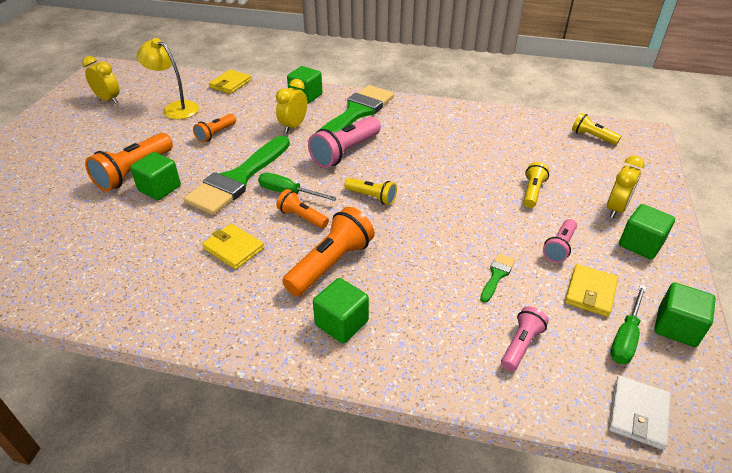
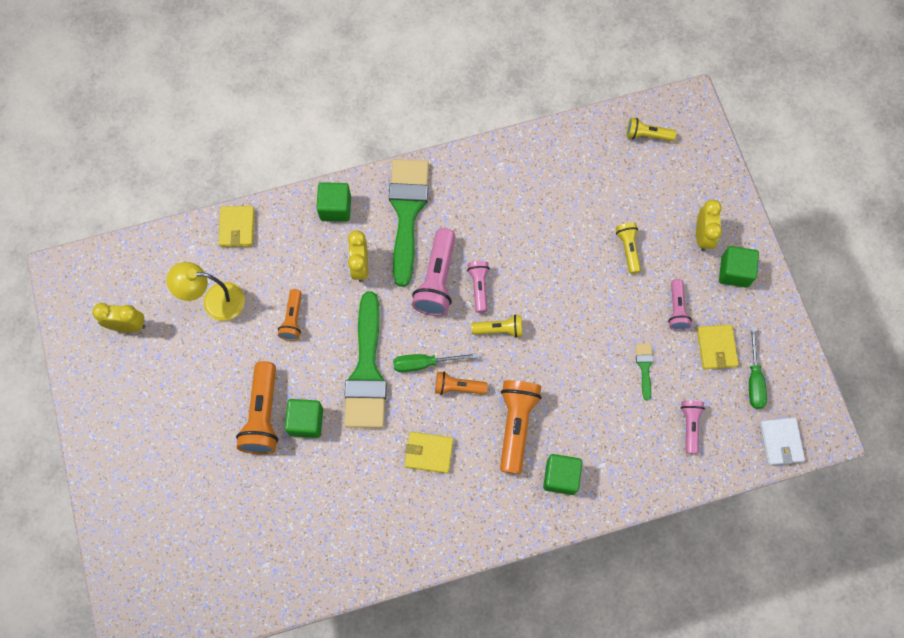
camera: 30 degrees left, 30 degrees up
green cube [654,282,716,347] -> none
none -> pink flashlight [467,261,490,313]

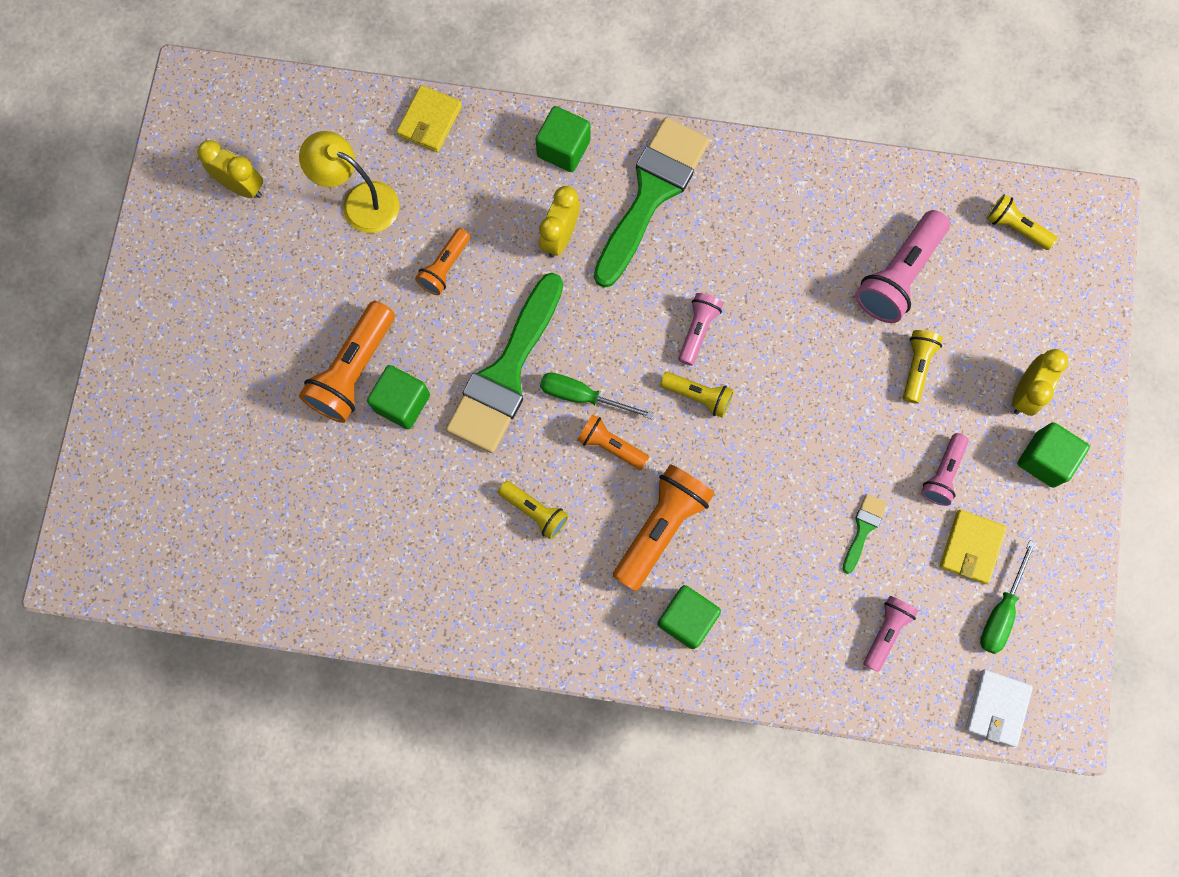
camera: 25 degrees right, 5 degrees up
yellow wallet [405,432,454,473] -> yellow flashlight [498,481,569,540]
pink flashlight [412,228,456,316] -> pink flashlight moved to [855,210,950,323]

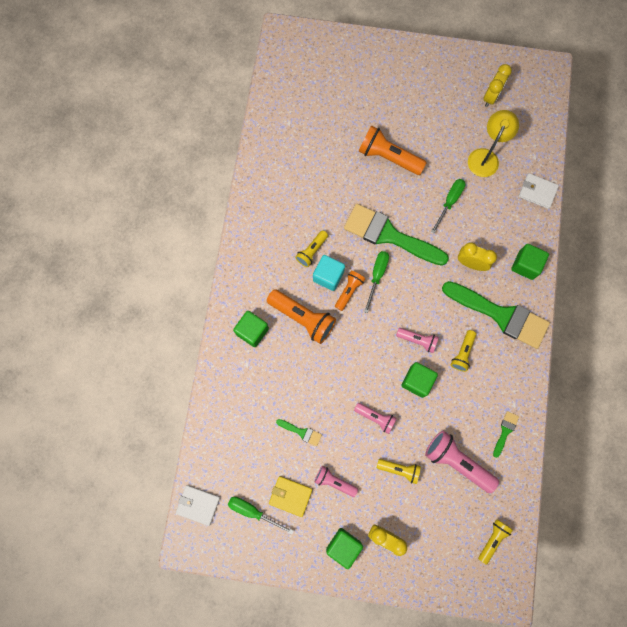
camera: 90 degrees right, 0 degrees up
green cube [367,365,430,429] -> green cube moved to [401,362,438,398]
yellow wallet [397,85,462,152] -> white wallet [519,173,559,209]
orange flashlight [415,228,470,295] -> green screwdriver [431,179,466,234]
yellow flashlight [660,372,734,418] -> yellow flashlight moved to [451,330,476,372]
pink flashlight [864,596,919,672] -> pink flashlight moved to [354,403,397,434]
none -> turquoise cube [313,255,345,291]
none -> green brush [493,411,519,458]

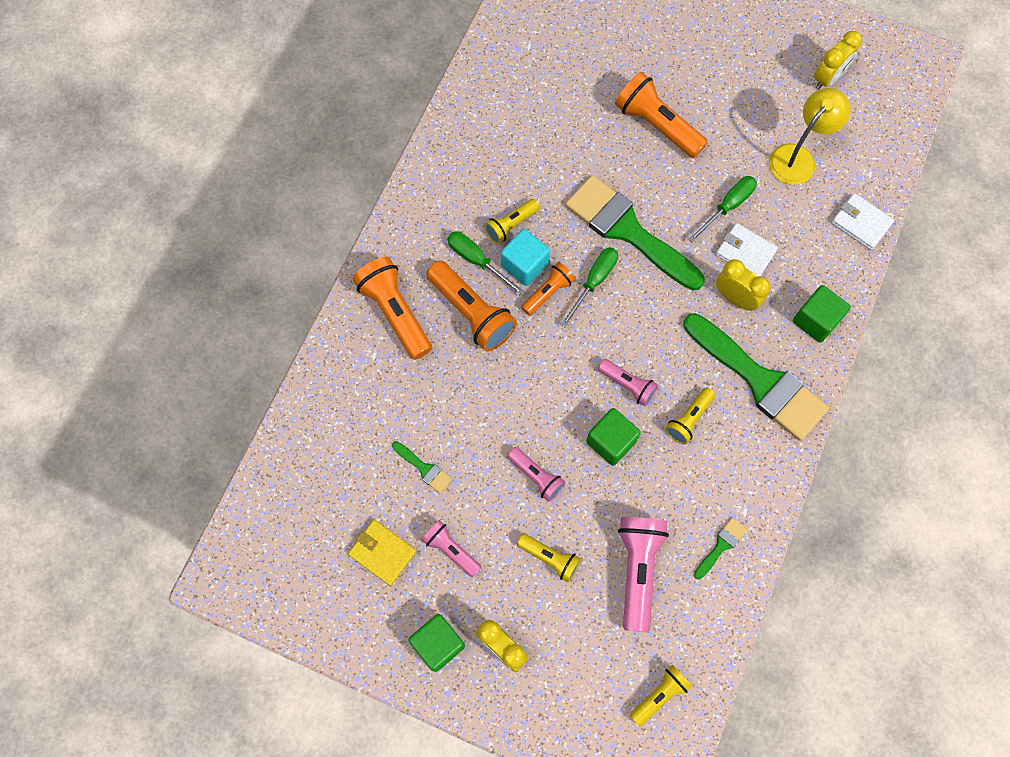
camera: 15 degrees right, 5 degrees down
white wallet [176,485,220,526] -> white wallet moved to [715,223,778,276]
green screwdriver [228,497,294,535] -> green screwdriver moved to [447,231,525,296]
green cube [233,311,269,347] -> orange flashlight [352,257,432,360]
pink flashlight [425,431,499,493] -> pink flashlight turned 45 degrees clockwise [618,517,669,633]

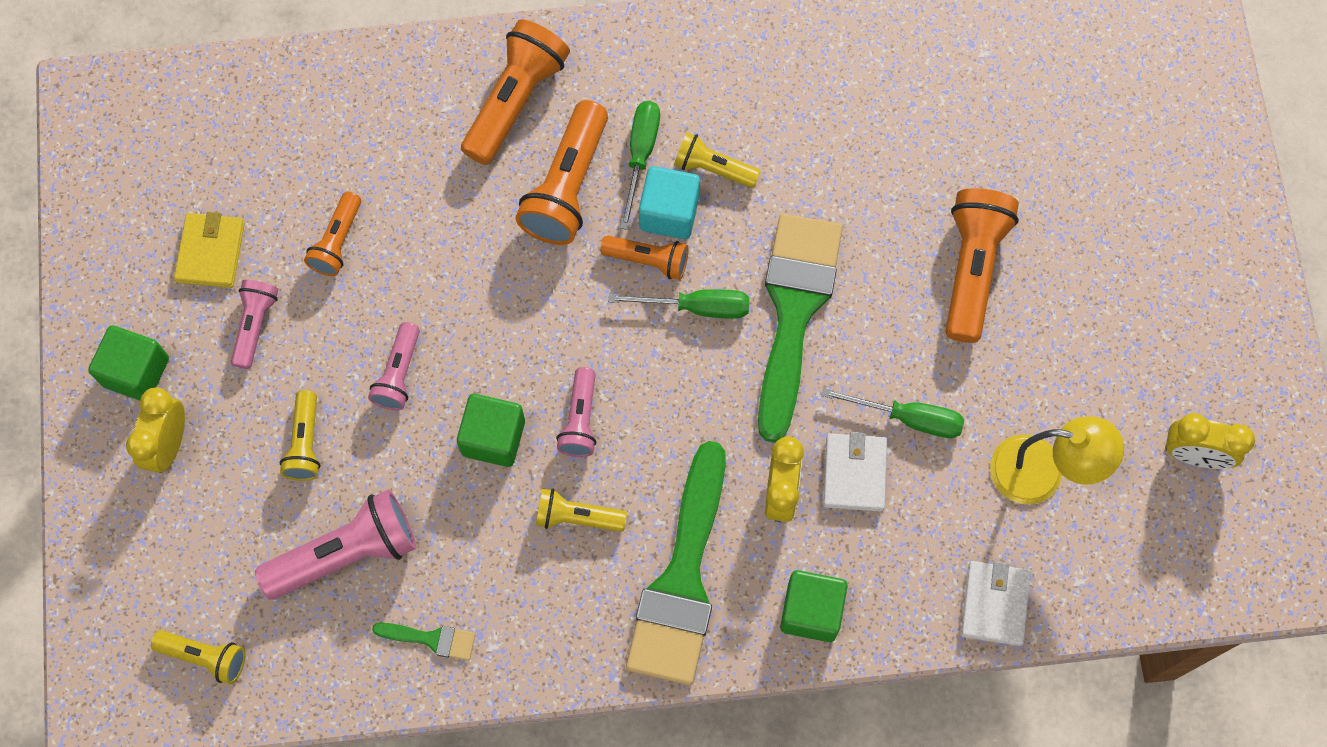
camera: 60 degrees right, 0 degrees up
green brush [392,441,452,493] -> orange flashlight [304,191,361,276]

